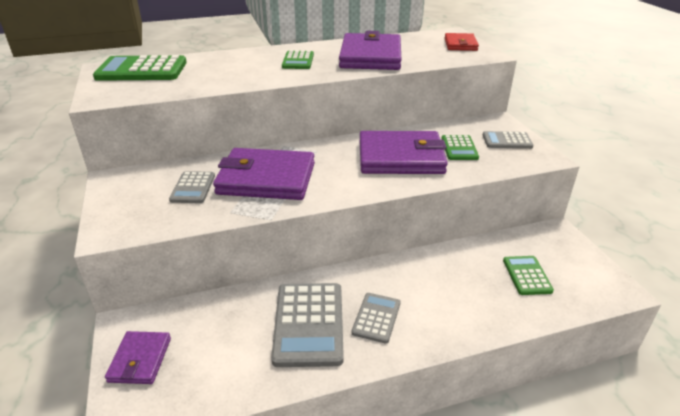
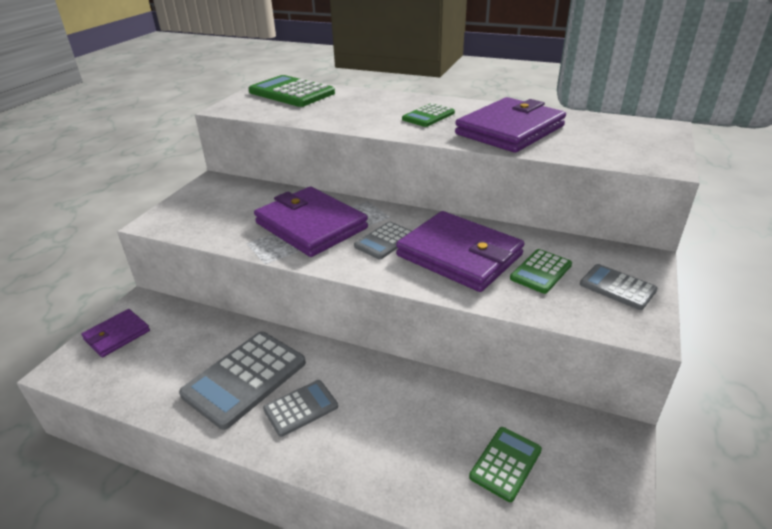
camera: 40 degrees right, 0 degrees up
grey calculator [169,171,215,203] -> grey calculator moved to [354,222,412,259]
red wallet [445,33,479,51] -> none

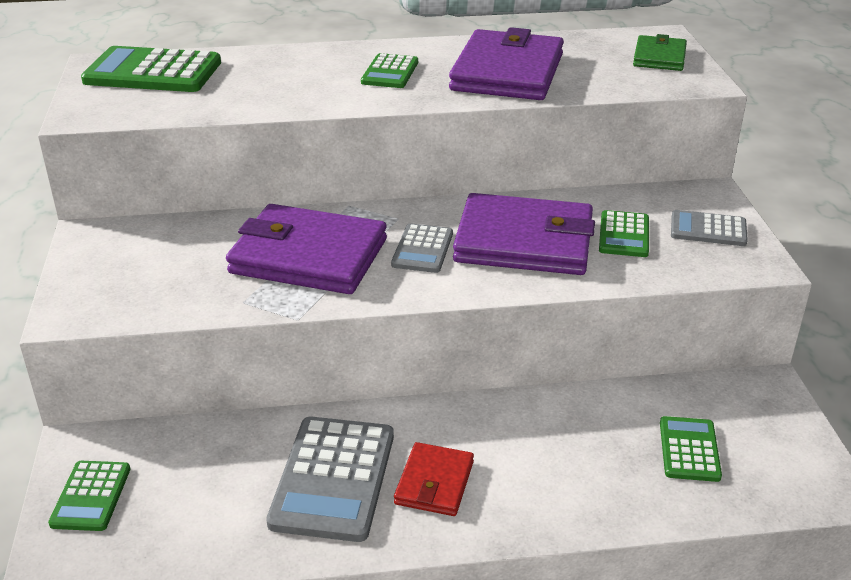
camera: 30 degrees left, 0 degrees up
purple wallet [81,309,150,357] -> green calculator [48,461,130,531]
grey calculator [263,380,338,437] -> red wallet [394,442,474,516]
none -> green wallet [633,34,687,71]

